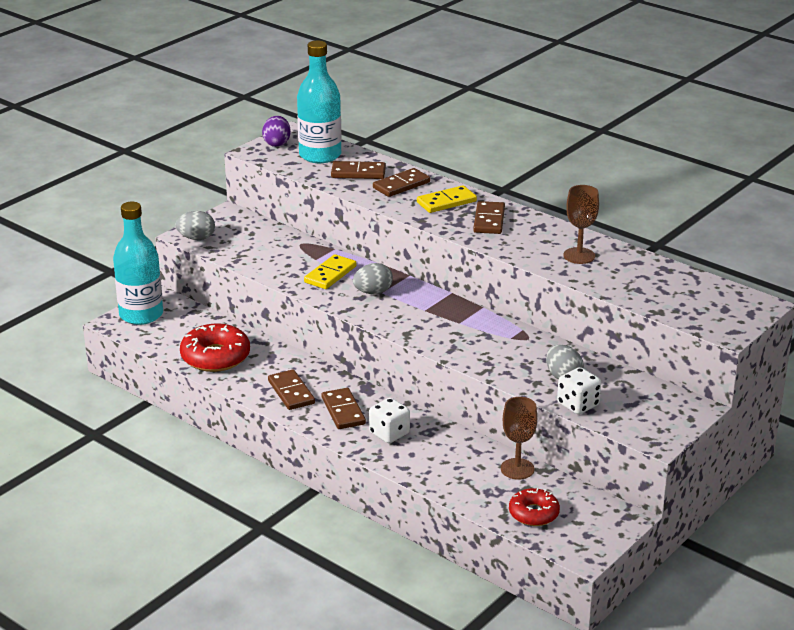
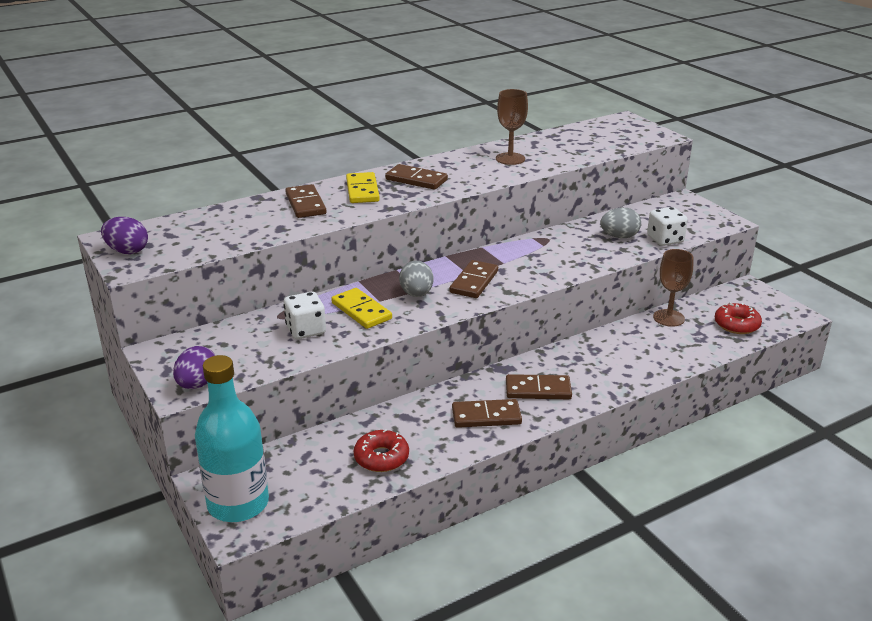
camera: 70 degrees left, 0 degrees up
grey egg [175,211,215,240] -> purple egg [173,346,215,389]
red donut [180,323,250,372] -> red donut [354,429,409,472], size x0.63
turquoise bottle [297,41,341,163] -> none
brown domino [331,161,386,179] -> brown domino moved to [450,260,498,298]
white dice [369,398,410,443] -> white dice moved to [284,292,326,339]

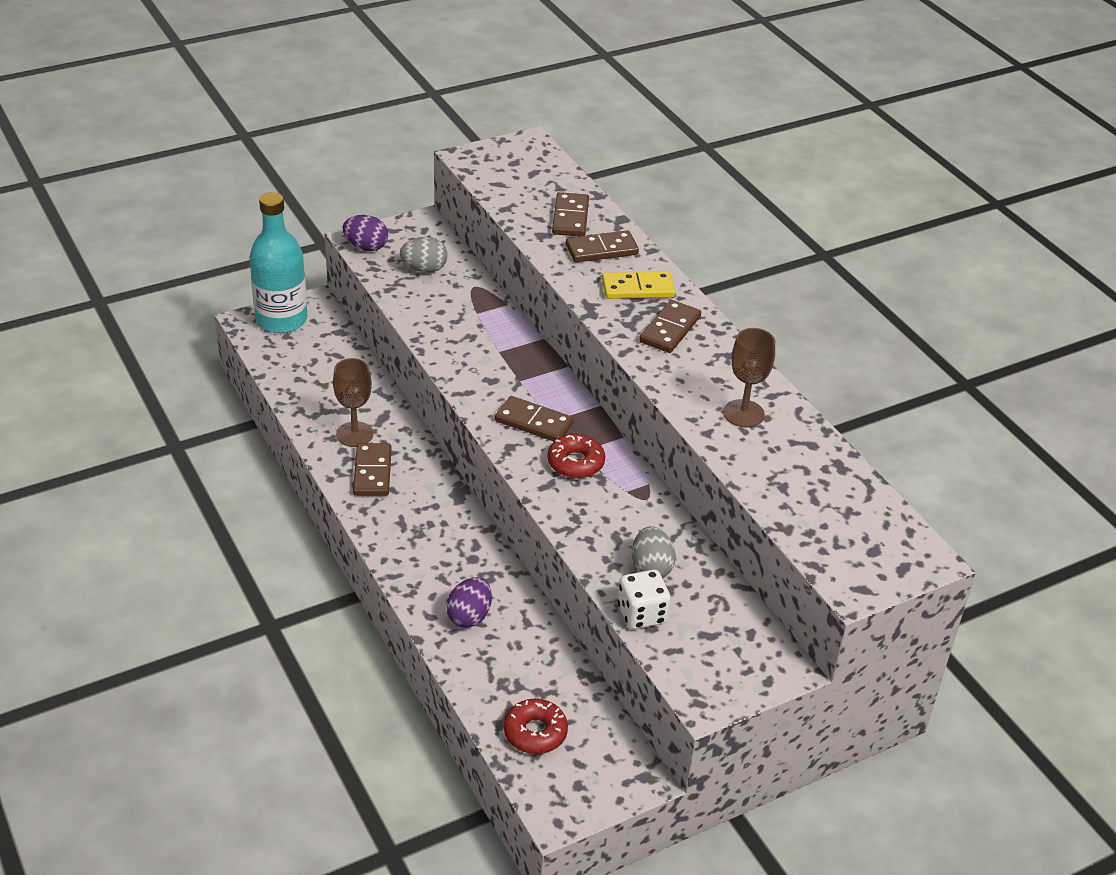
camera: 90 degrees right, 10 degrees up
purple egg [101,217,148,254] -> purple egg moved to [446,577,492,628]
white dice [284,292,326,339] -> none
yellow domino [331,288,392,329] -> none
red donut [354,429,409,472] -> red donut moved to [547,434,605,479]
grey egg [399,261,434,297] -> grey egg moved to [400,237,448,273]
brown domino [506,374,572,399] -> brown domino moved to [552,192,589,236]
brown goblet [653,249,693,327] -> brown goblet moved to [333,358,374,447]

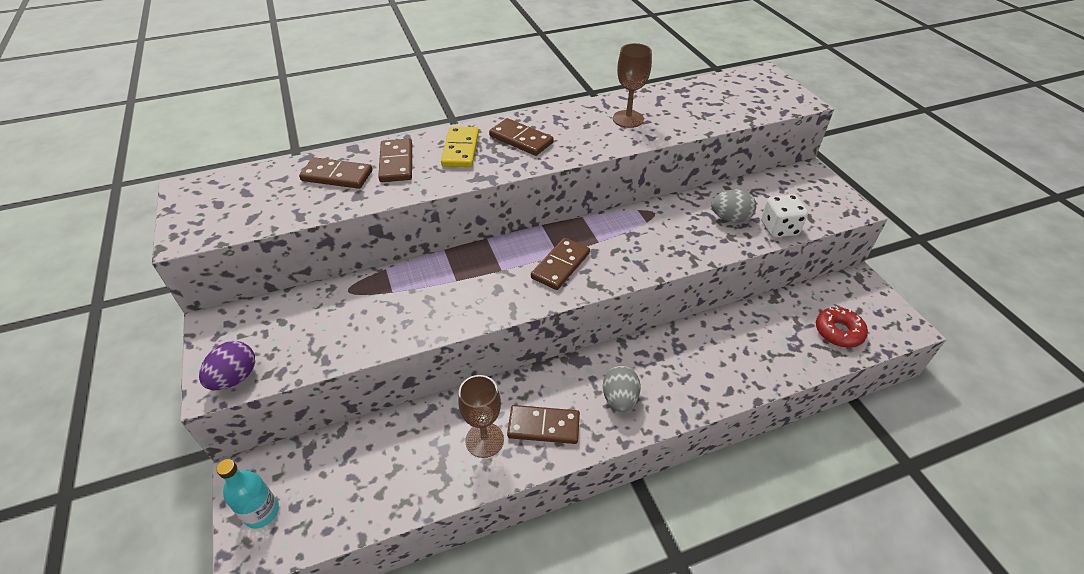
camera: 80 degrees left, 5 degrees up
turquoise bottle [249,192,307,333] -> turquoise bottle [216,459,279,529], size x0.55
grey egg [400,237,448,273] -> grey egg moved to [603,366,641,412]
purple egg [446,577,492,628] -> none
red donut [547,434,605,479] -> none

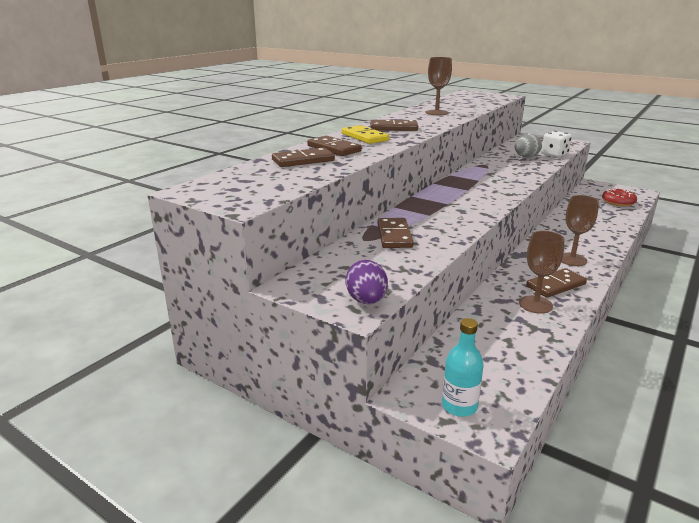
camera: 35 degrees left, 20 degrees down
brown domino [531,237,590,290] -> brown domino moved to [377,218,414,248]
grey egg [603,366,641,412] -> brown goblet [562,195,599,266]

